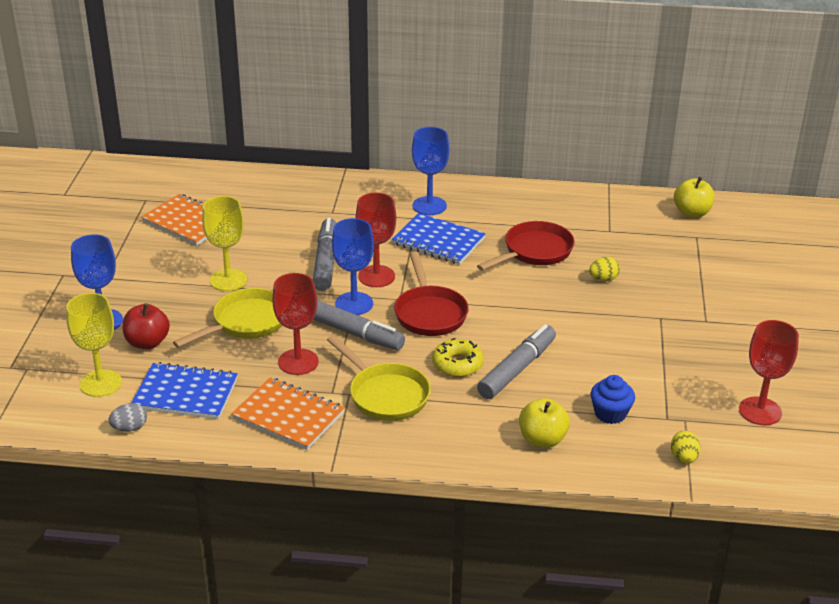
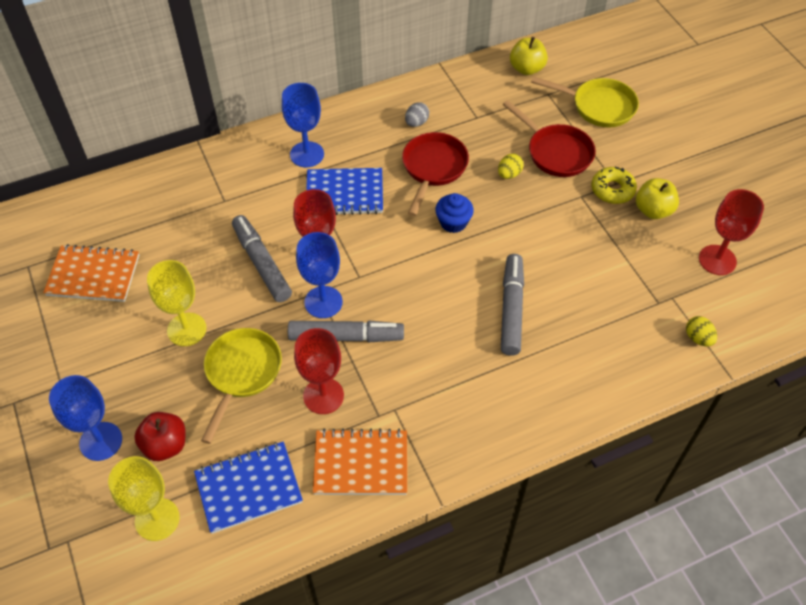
camera: 30 degrees left, 20 degrees up
grey egg [109,403,147,432] -> grey egg moved to [405,102,429,127]
yellow pan [327,335,431,421] -> yellow pan moved to [531,76,639,128]
red pan [394,251,469,336] -> red pan moved to [503,100,596,177]
yellow donut [432,338,484,377] -> yellow donut moved to [591,167,637,204]
yellow apple [519,398,570,448] -> yellow apple moved to [636,178,679,219]
blue cupcake [591,375,635,424] -> blue cupcake moved to [435,193,474,233]

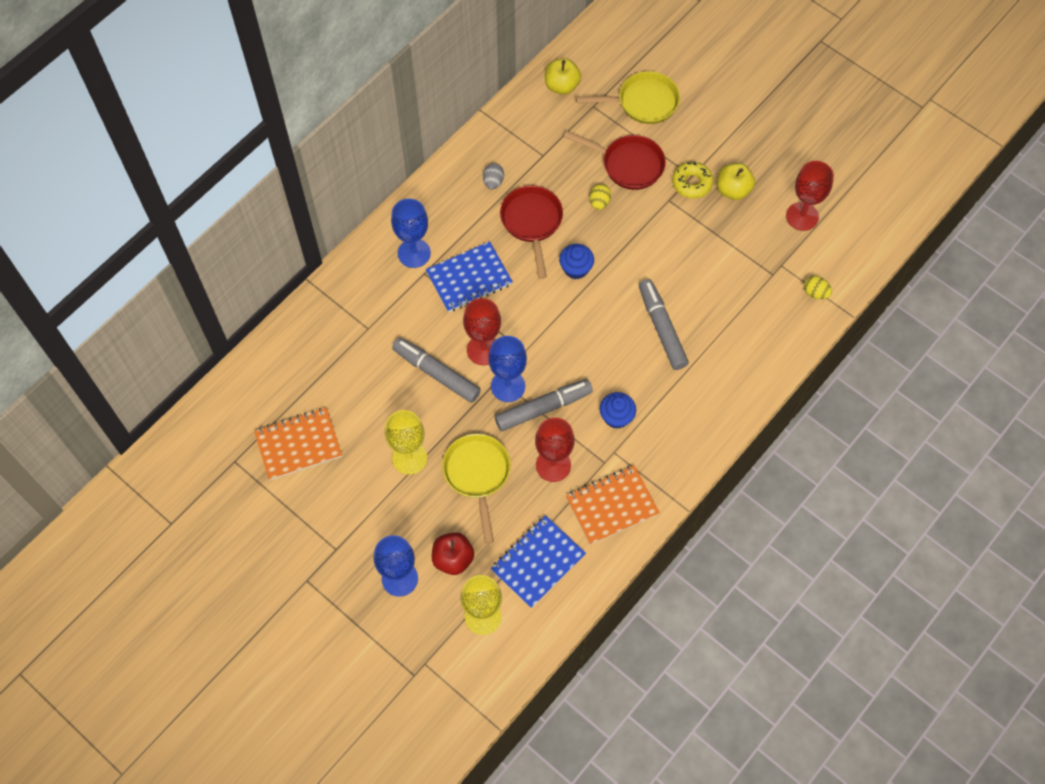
camera: 25 degrees left, 10 degrees up
none -> blue cupcake [600,392,636,429]

